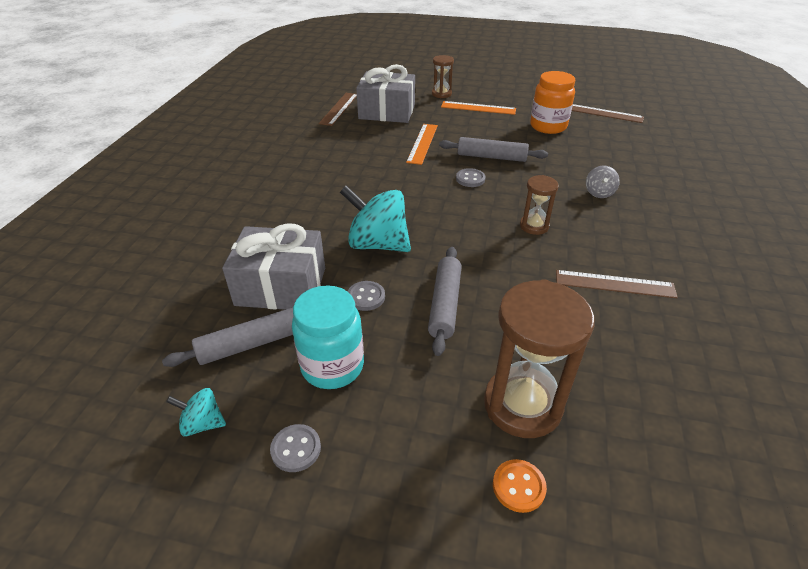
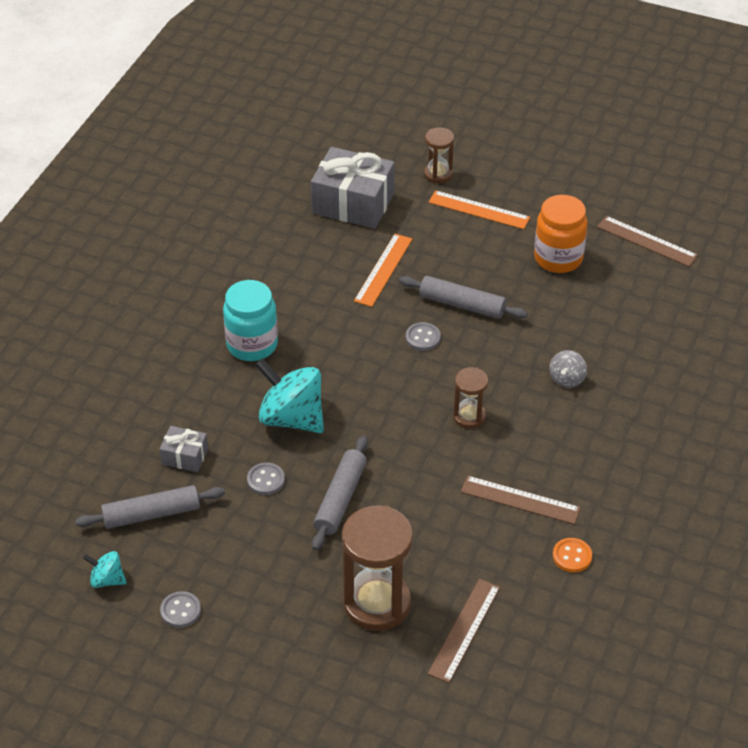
camera: 10 degrees right, 5 degrees up
grey gift [222,223,325,310] -> grey gift [159,426,208,472], size x0.50
turquoise jar [292,285,364,389] -> turquoise jar moved to [223,280,278,361]
brown ruler [319,93,357,126] -> brown ruler moved to [428,579,500,683]
orange button [493,459,547,513] -> orange button moved to [553,538,592,573]

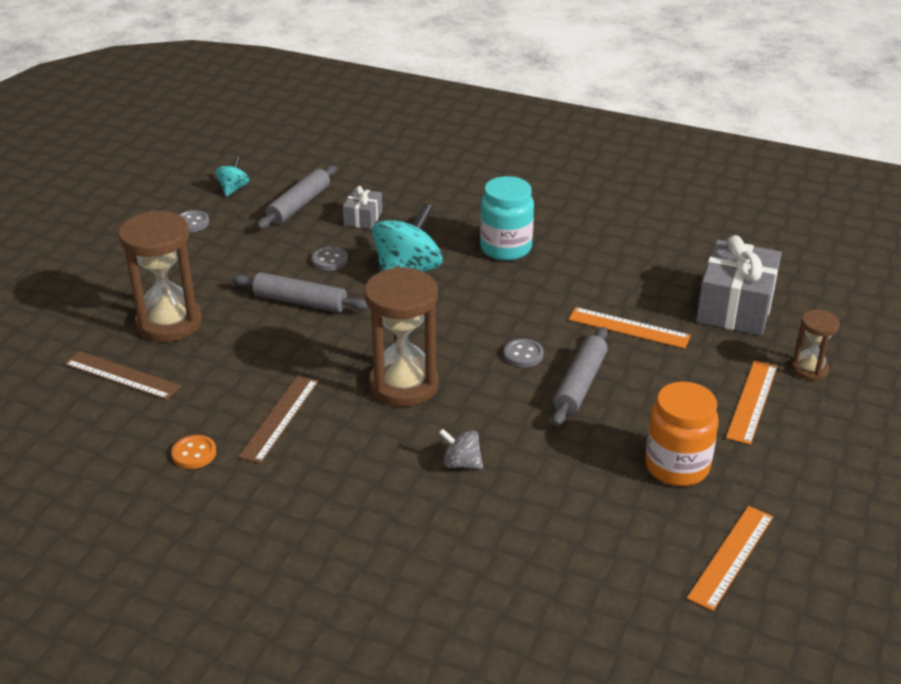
camera: 90 degrees right, 10 degrees down
grey rolling pin [75,485,225,529] -> grey rolling pin turned 45 degrees clockwise [257,165,337,229]
brown hourglass [453,367,488,429] -> brown hourglass [364,267,438,407], size x1.90
brown ruler [597,216,698,267] -> orange ruler [687,506,773,611]

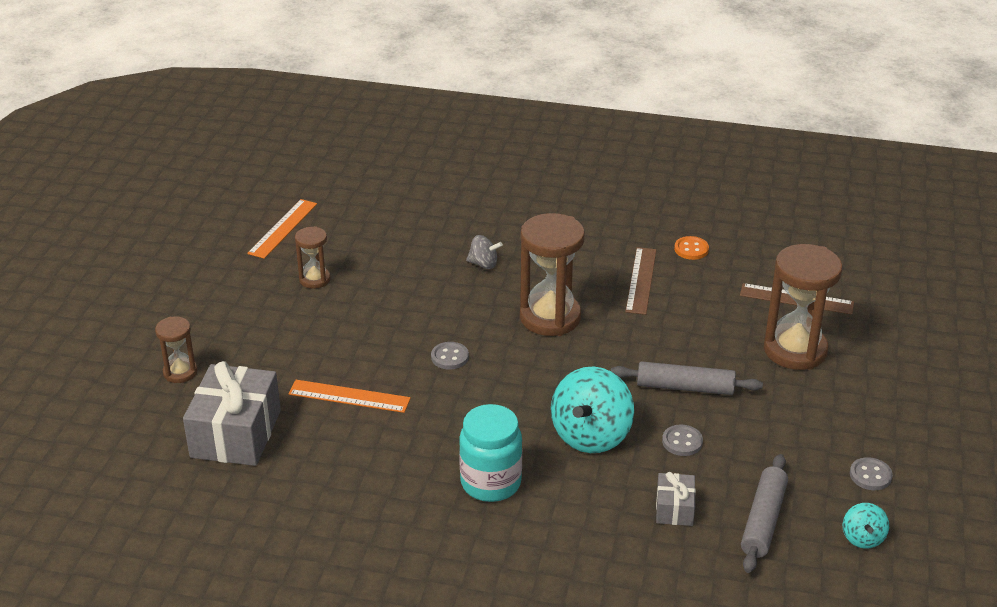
camera: 170 degrees right, 0 degrees up
grey rolling pin [552,327,608,426] -> none
orange jar [645,382,719,486] -> brown hourglass [295,226,331,289]
orange ruler [726,360,777,445] -> none

